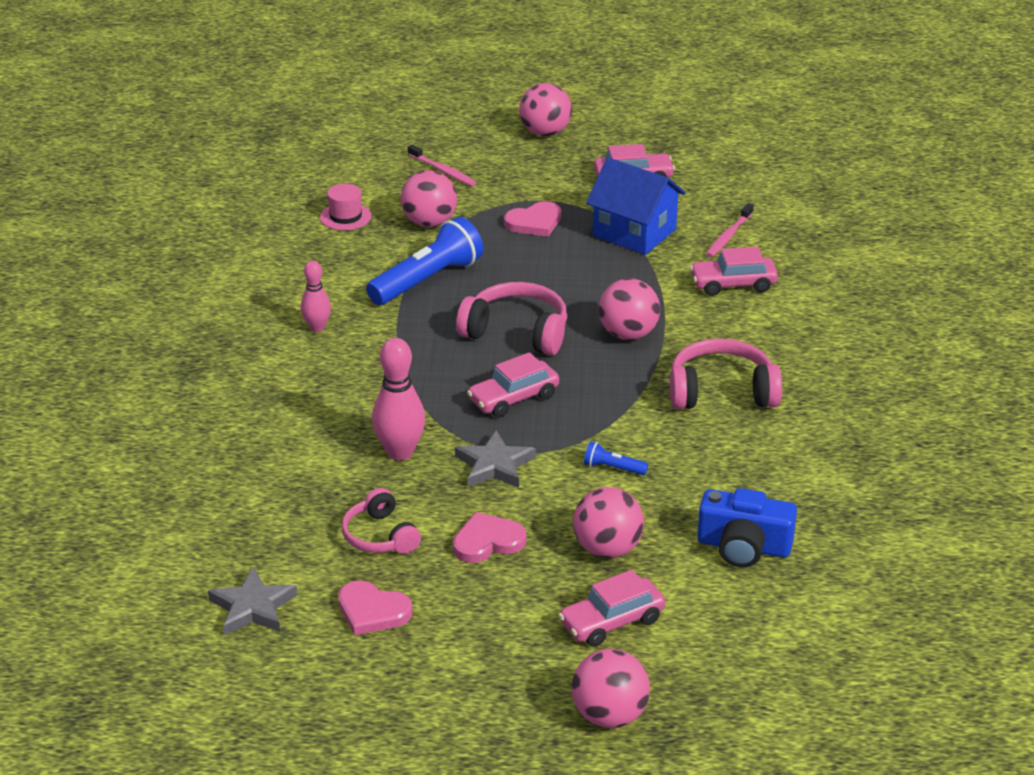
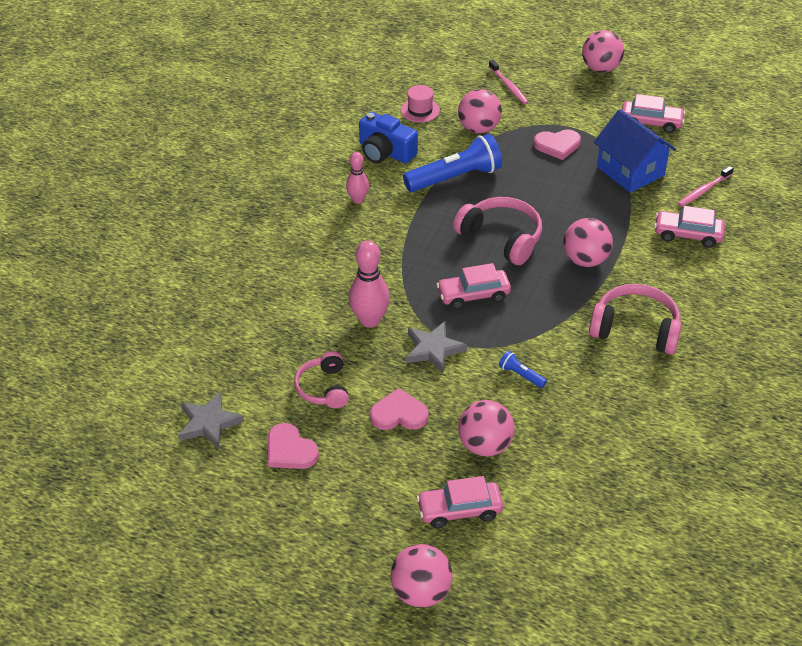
camera: 20 degrees right, 10 degrees up
blue camera [697,488,797,568] -> blue camera moved to [359,112,418,163]

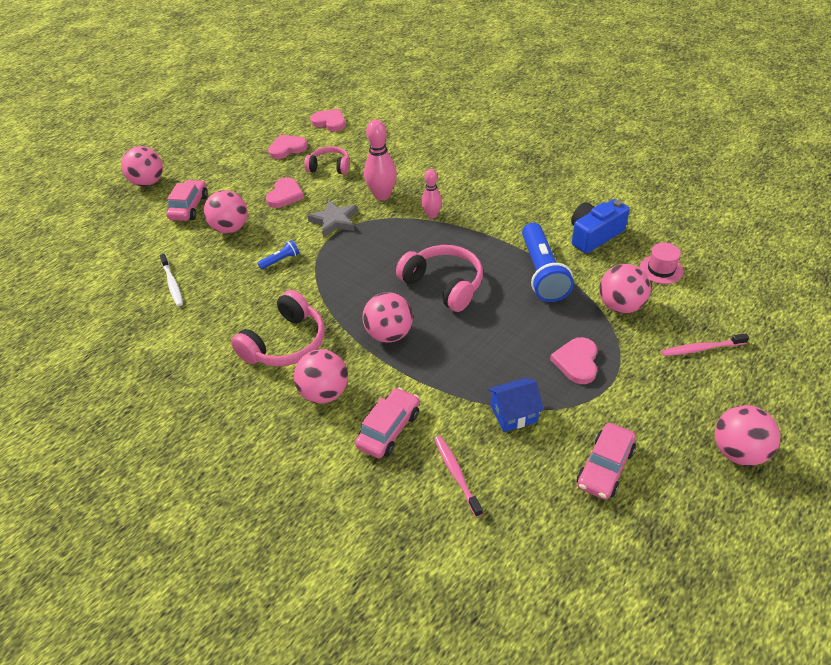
camera: 110 degrees right, 0 degrees up
grey star [178,391,244,449] -> pink heart [310,109,346,132]
pink bowling pin [346,152,369,204] -> pink bowling pin moved to [421,169,442,218]
pink car [436,263,511,309] -> none
pink headphones [453,197,542,265] -> pink headphones turned 105 degrees counterclockwise [396,245,483,312]
blue house [594,109,676,193] -> blue house [487,378,544,432], size x0.61
none -> white toothbrush [159,254,183,306]
none -> pink ball [294,349,348,403]

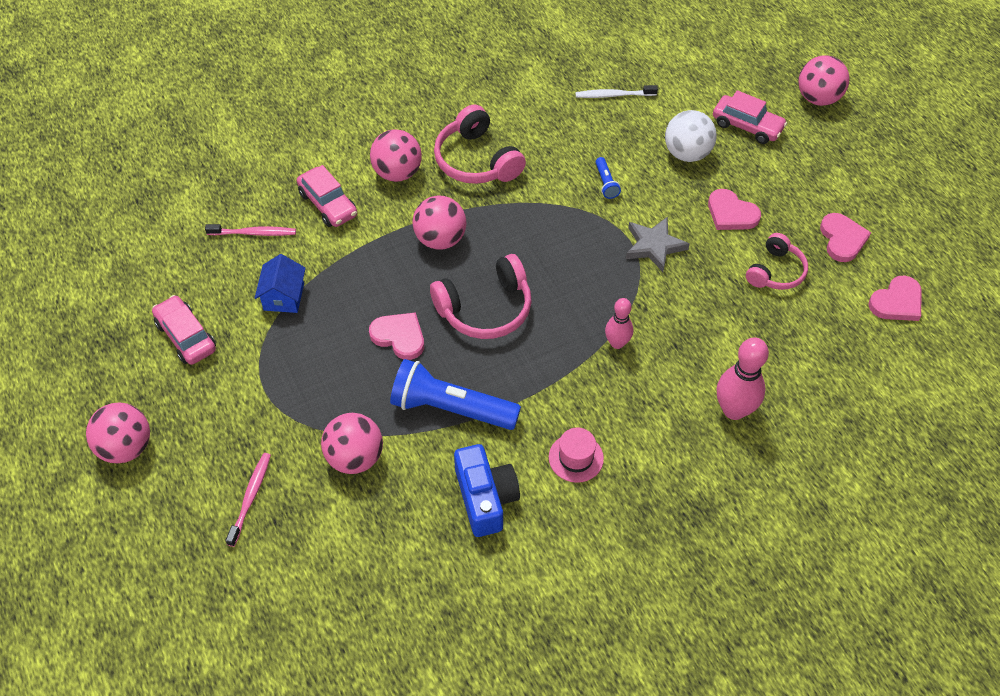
camera: 110 degrees right, 10 degrees up
pink ball [204,190,248,233] -> white ball [665,110,716,162]
pink bowling pin [364,119,397,200] -> pink bowling pin moved to [717,338,769,420]
pink heart [550,337,597,384] -> pink heart moved to [369,312,424,360]
pink hat [640,243,684,284] -> pink hat moved to [549,427,604,483]

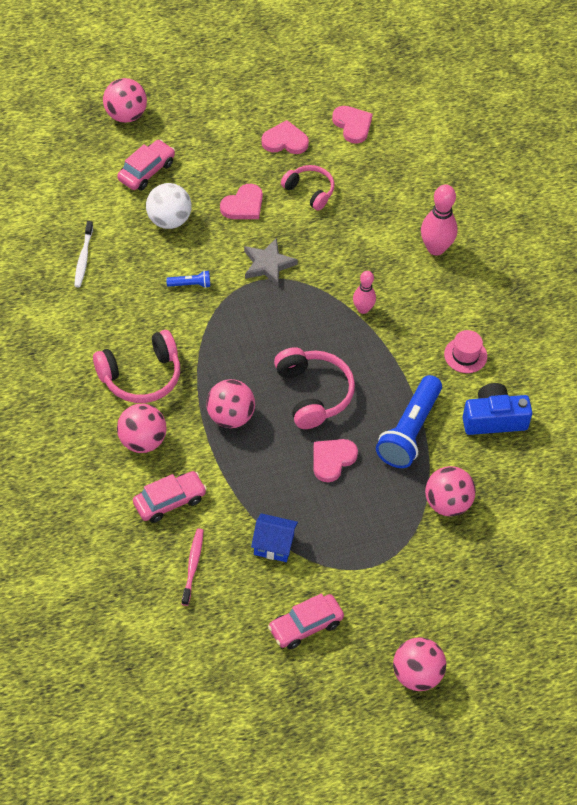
camera: 85 degrees left, 0 degrees up
pink toothbrush [225,453,271,547] -> none

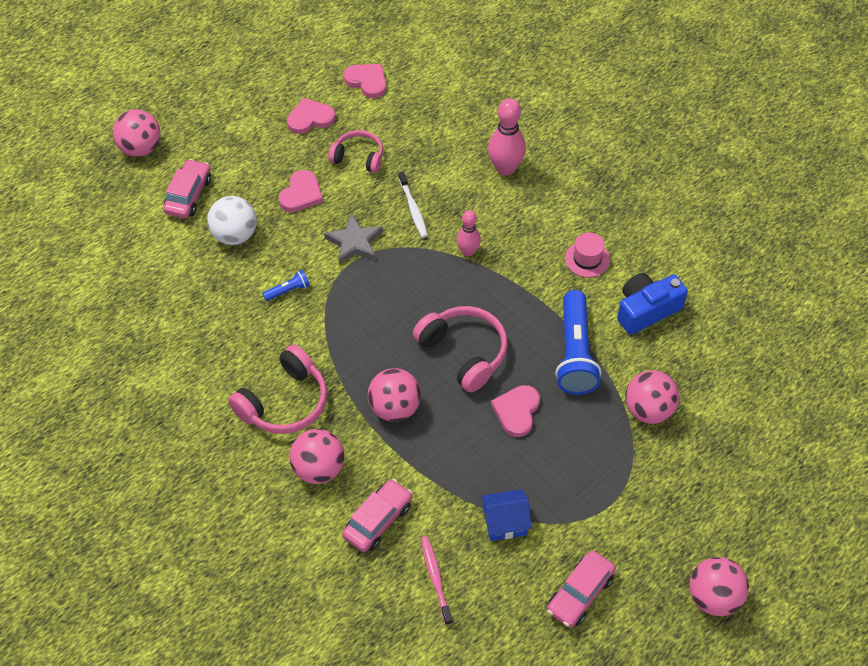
camera: 20 degrees left, 0 degrees up
white toothbrush [74,221,93,287] -> white toothbrush moved to [398,171,428,238]

